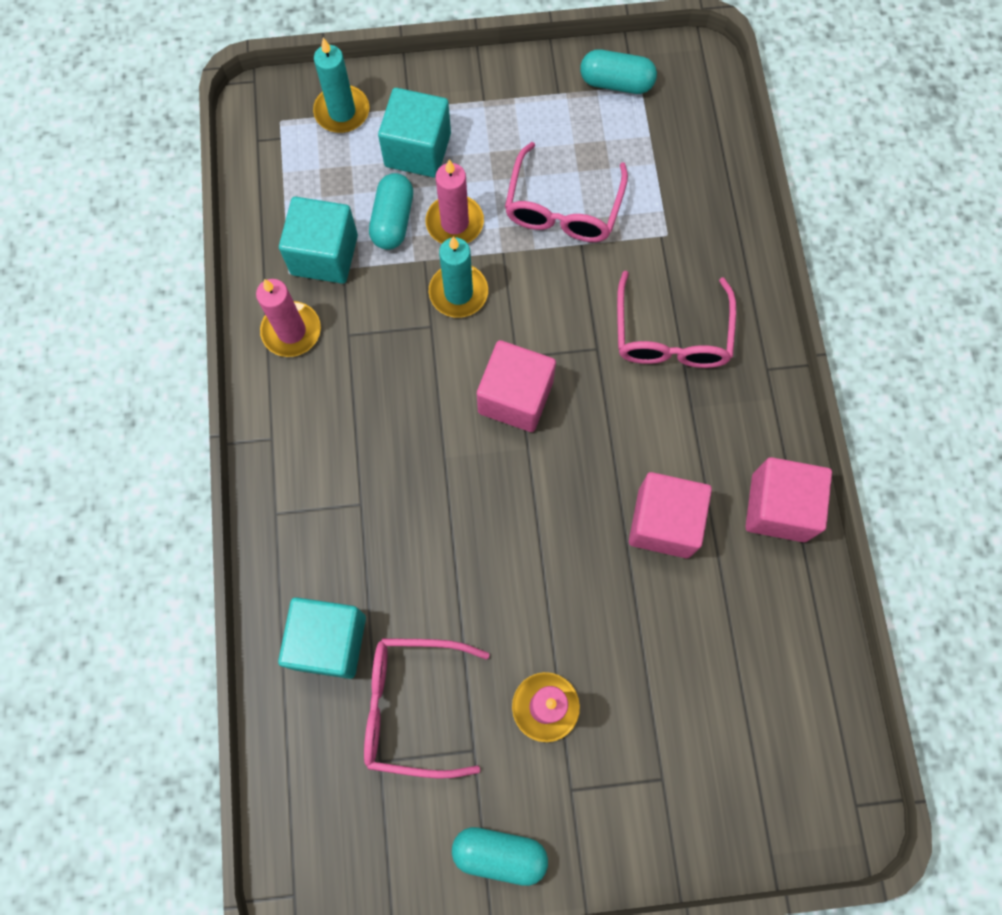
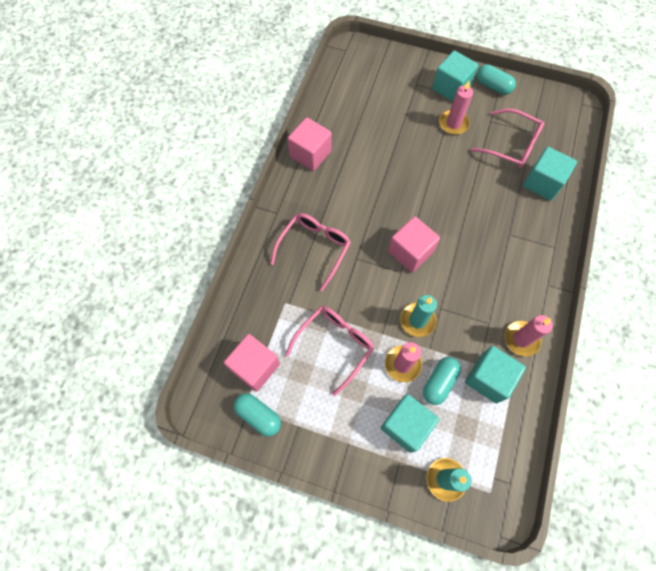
camera: 155 degrees left, 5 degrees down
pink cube [629,472,712,558] -> pink cube moved to [224,334,280,392]
none -> turquoise cube [432,50,479,102]

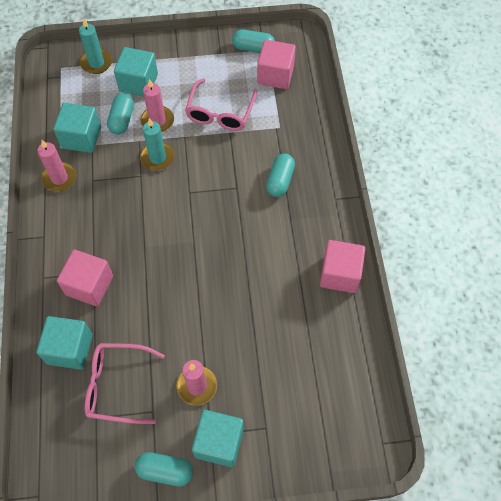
camera: 155 degrees right, 5 degrees down
pink glasses [270,213,351,291] -> turquoise capsule [266,153,295,197]
pink cube [388,216,440,272] -> pink cube moved to [57,250,113,306]

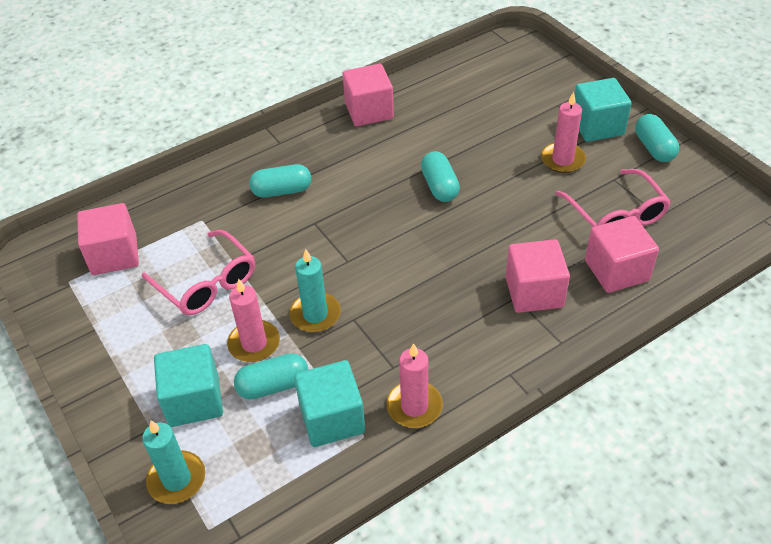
camera: 115 degrees left, 15 degrees down
turquoise cube [37,316,92,370] -> pink cube [585,216,659,293]
pink glasses [185,78,257,131] -> pink glasses turned 60 degrees clockwise [142,230,255,315]
turquoise capsule [232,30,275,53] -> turquoise capsule moved to [421,151,460,202]

